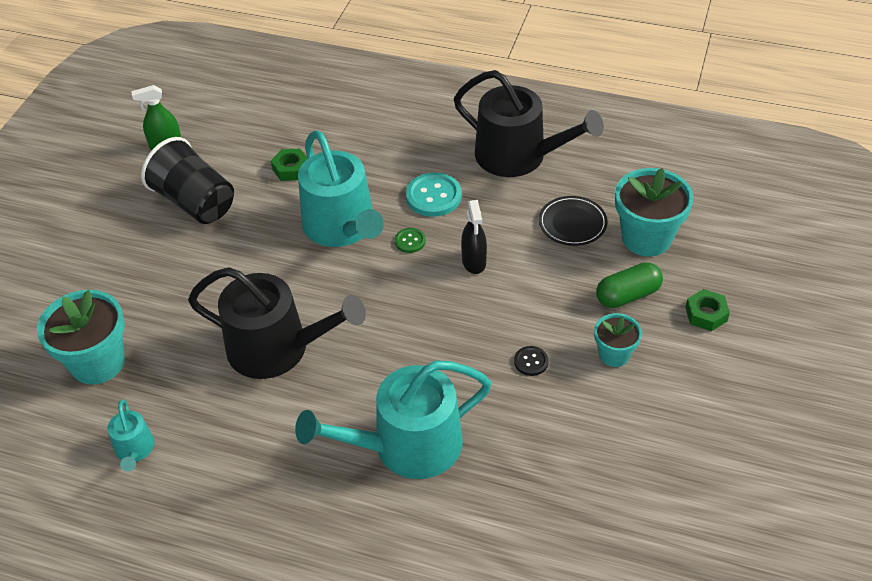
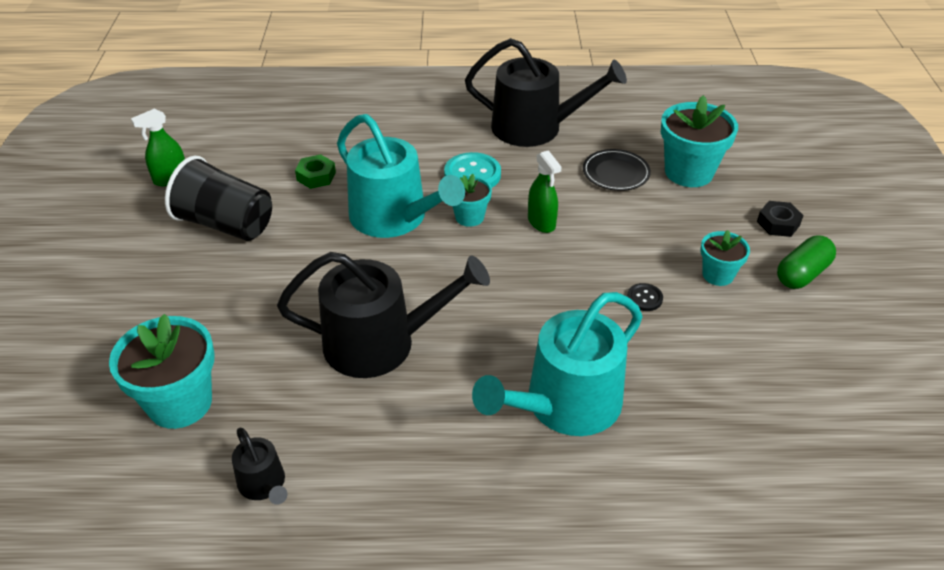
camera: 20 degrees left, 5 degrees down
turquoise watering can [108,399,155,472] -> black watering can [232,428,287,505]
green button [395,228,426,253] -> turquoise flower pot [453,174,492,227]
black spray bottle [461,200,487,274] -> green spray bottle [528,150,562,233]
green capsule [596,262,663,308] -> green capsule moved to [777,235,836,289]
green nut [685,289,730,331] -> black nut [757,201,804,237]

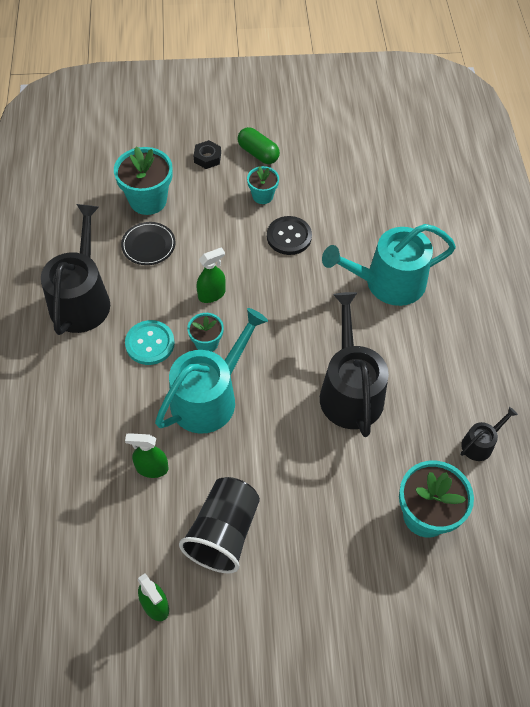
camera: 95 degrees left, 15 degrees up
green nut [295,154,336,189] -> green spray bottle [125,433,168,478]
turquoise watering can [472,292,642,436] -> turquoise watering can turned 120 degrees clockwise [322,224,456,306]
black button [627,283,663,311] -> black button [267,216,312,255], size x1.86

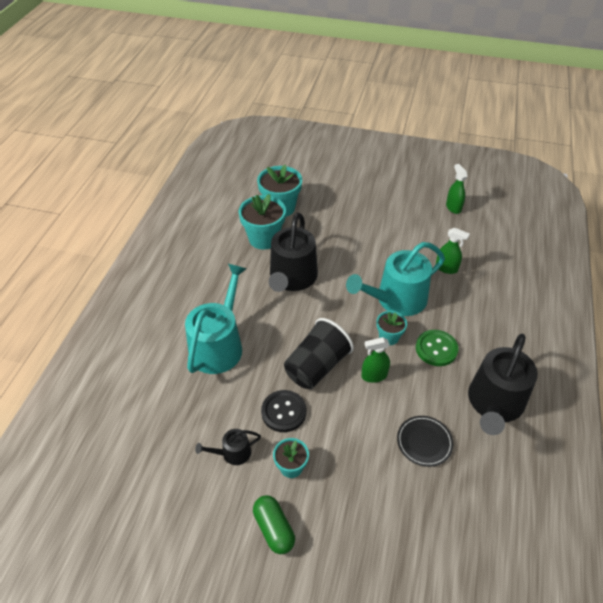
camera: 160 degrees left, 10 degrees down
turquoise flower pot [114,146,173,215] -> turquoise flower pot moved to [238,194,286,249]
turquoise button [125,320,175,365] -> green button [416,330,459,366]
black cup [179,477,260,573] -> black cup moved to [284,318,354,389]
black nut [194,140,221,169] -> none
turquoise watering can [322,224,456,306] -> turquoise watering can turned 75 degrees counterclockwise [185,264,247,374]
black watering can [460,407,518,461] -> black watering can moved to [195,429,261,465]

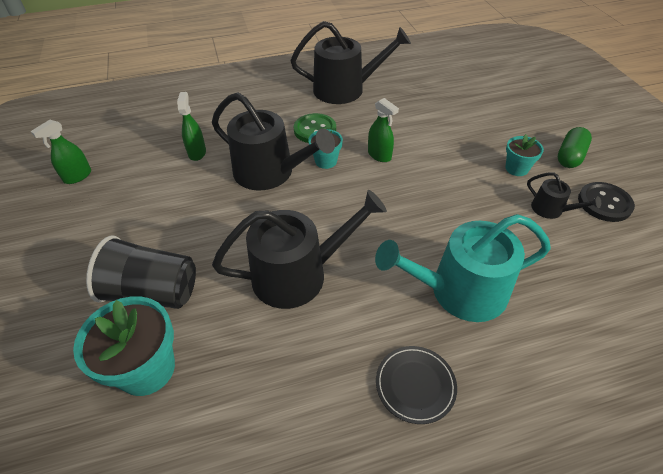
camera: 120 degrees left, 0 degrees up
turquoise flower pot [238,194,286,249] -> none
black button [261,390,306,432] -> black button moved to [578,182,635,222]
black cup [284,318,354,389] -> black cup moved to [86,235,196,309]
turquoise watering can [346,242,445,316] -> black watering can [212,92,335,191]
black plate [397,416,453,467] -> black plate moved to [376,346,457,424]

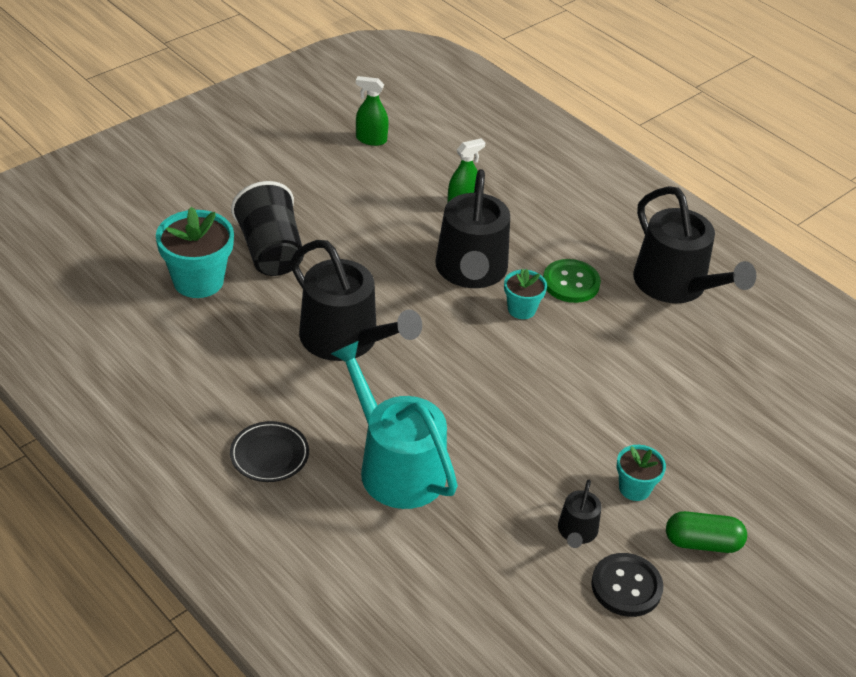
camera: 60 degrees right, 5 degrees down
green spray bottle [368,98,399,162] -> none

